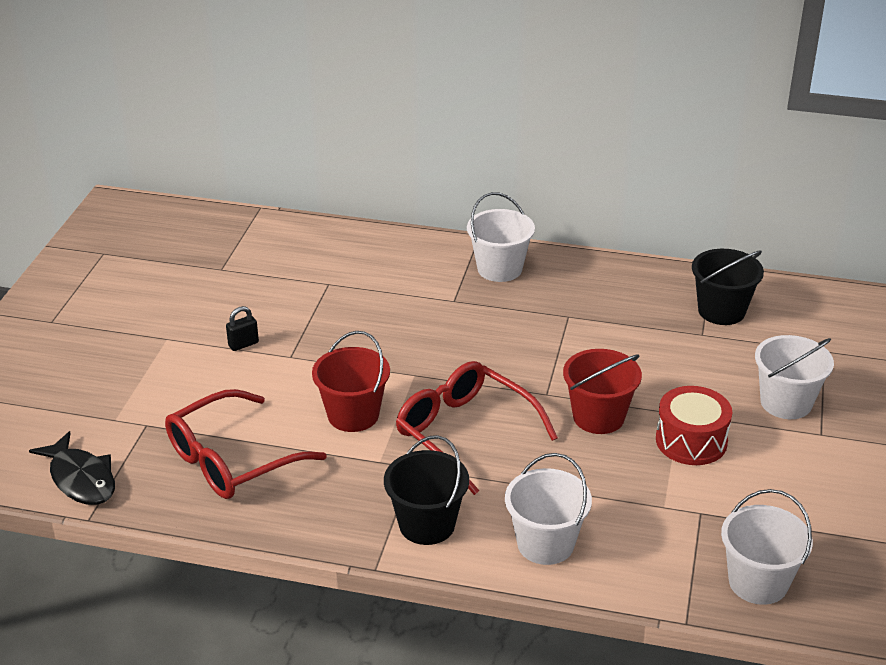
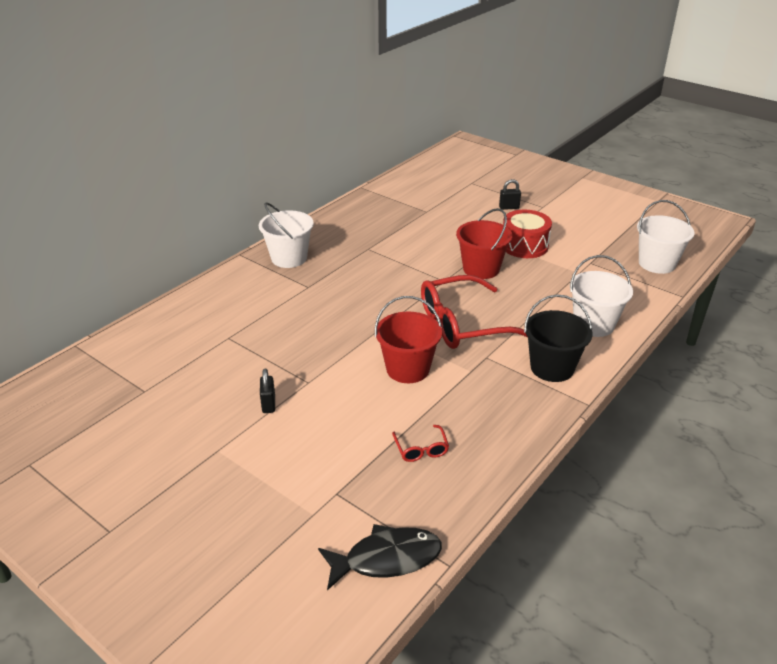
camera: 65 degrees left, 0 degrees up
red glasses [165,389,326,499] -> red glasses [392,425,449,462], size x0.42
black bucket [692,249,764,325] -> none
white bucket [755,335,834,419] -> black padlock [499,179,521,210]

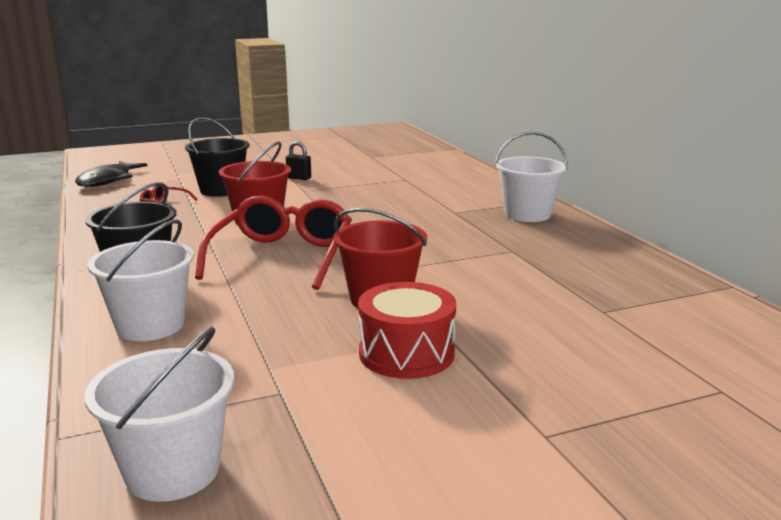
camera: 120 degrees right, 15 degrees down
black padlock [499,179,521,210] -> none
none -> black bucket [185,117,250,197]

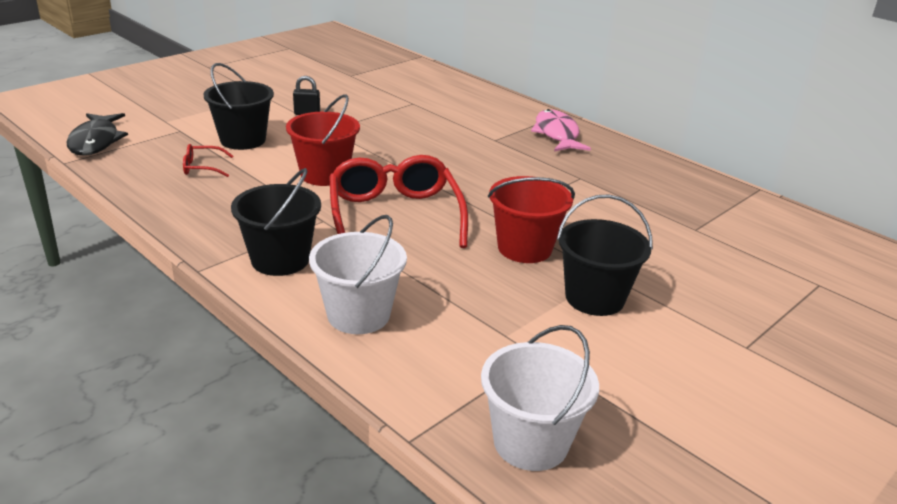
camera: 25 degrees left, 10 degrees up
red drum [358,282,456,379] -> black bucket [557,195,653,316]
white bucket [495,132,568,222] -> pink fish [531,109,591,151]

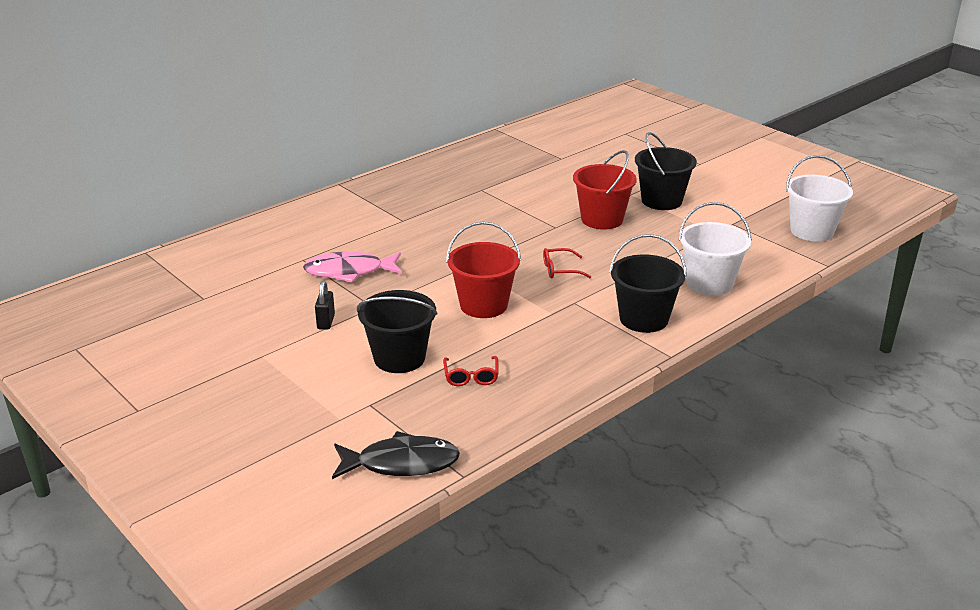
camera: 85 degrees left, 0 degrees up
red glasses [329,155,468,248] -> red glasses [543,248,591,279], size x0.42
pink fish [531,109,591,151] -> pink fish moved to [303,251,402,282]

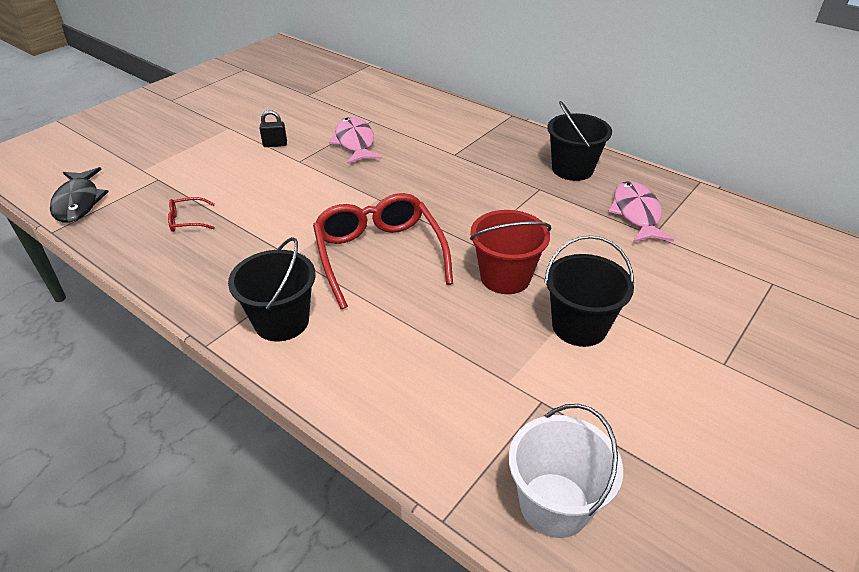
camera: 80 degrees right, 10 degrees up
black bucket [357,290,438,373] -> black bucket moved to [547,101,612,181]
red bucket [446,222,521,318] -> none
red glasses [543,248,591,279] -> red glasses [313,193,453,309], size x2.38
white bucket [679,202,752,296] -> none
none -> pink fish [608,181,674,242]

